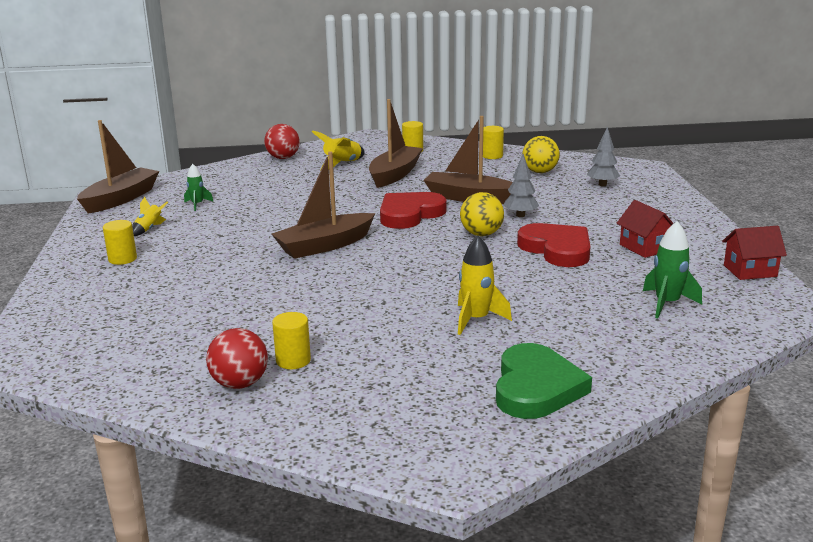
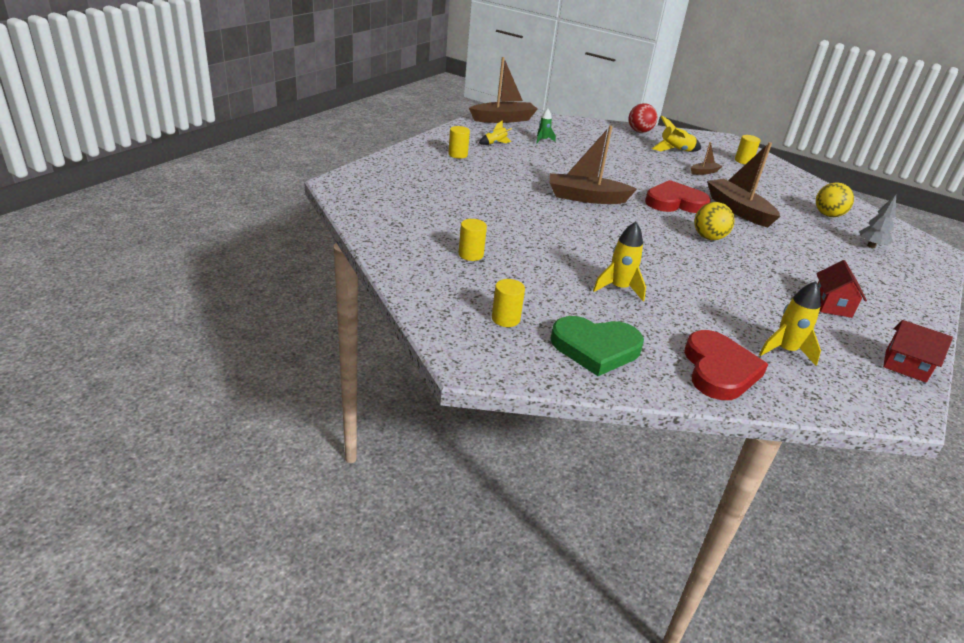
camera: 35 degrees right, 10 degrees up
red ball [206,328,268,389] -> none
brown boat [369,99,423,188] -> brown boat [691,142,722,175], size x0.48
yellow cylinder [483,126,504,159] -> yellow cylinder moved to [492,279,525,327]
green heart [496,343,592,419] -> green heart turned 45 degrees clockwise [550,316,644,376]
grey tree [503,154,539,217] -> none
red heart [517,223,590,267] -> red heart moved to [684,330,768,400]
green rocket [643,221,702,318] -> yellow rocket [759,281,821,366]

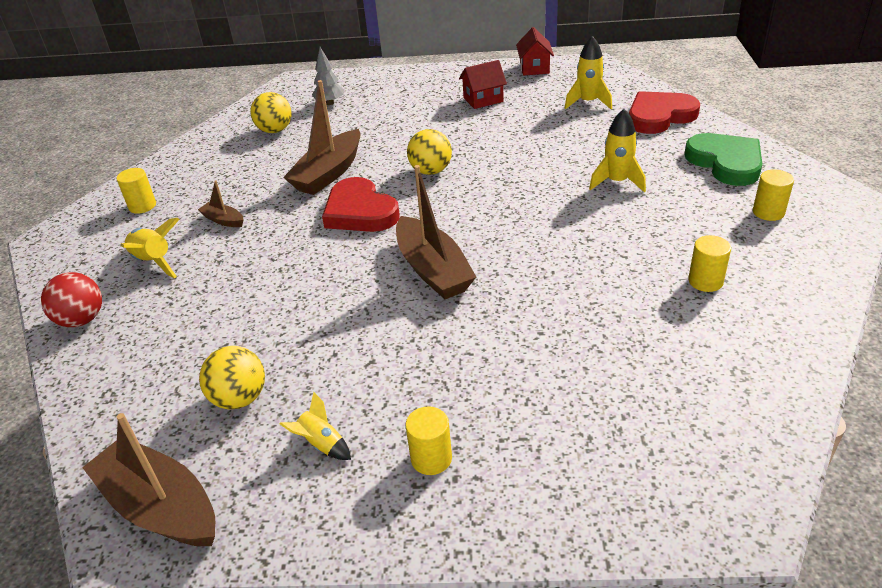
camera: 115 degrees left, 5 degrees up
green rocket [536,109,556,143] -> yellow ball [199,346,265,410]

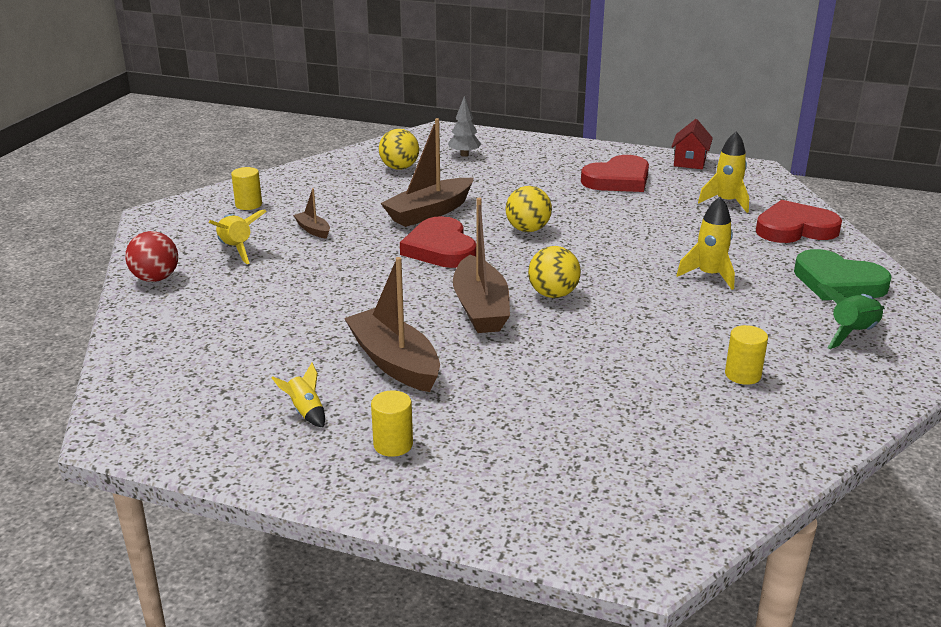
camera: 15 degrees right, 10 degrees down
brown boat [82,413,215,546] -> brown boat moved to [344,257,440,392]
yellow ball [199,346,265,410] -> yellow ball moved to [528,246,581,298]
red house [459,60,507,109] -> red heart [581,155,649,192]
green heart [684,133,762,186] -> green heart turned 135 degrees clockwise [794,249,892,300]
yellow cylinder [753,169,794,221] -> green rocket [817,283,885,349]

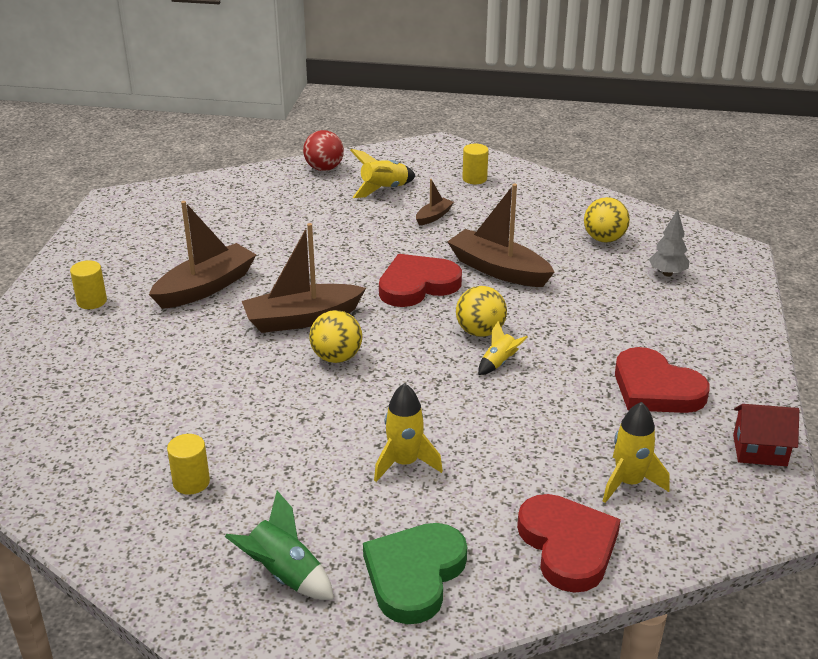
camera: 80 degrees right, 5 degrees up
yellow rocket [271,363,325,428] -> yellow rocket moved to [478,321,528,375]

